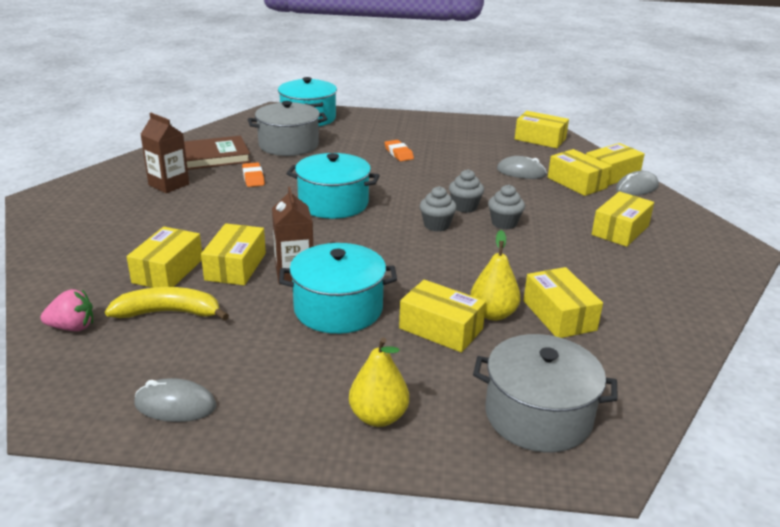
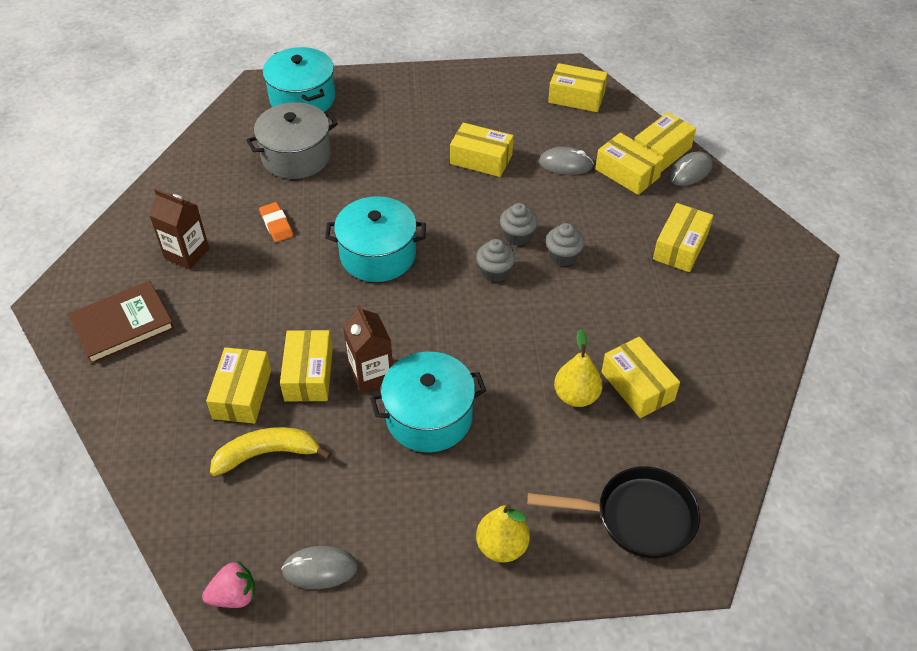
camera: 10 degrees left, 20 degrees up
pink strawberry [41,289,93,331] -> pink strawberry moved to [202,561,255,608]
brown book [184,136,251,170] -> brown book moved to [68,281,175,365]
orange eraser [384,140,414,161] -> none
yellow box [399,280,486,353] -> yellow box moved to [450,123,513,177]
grey pot [473,334,618,453] -> black pan [527,467,700,558]

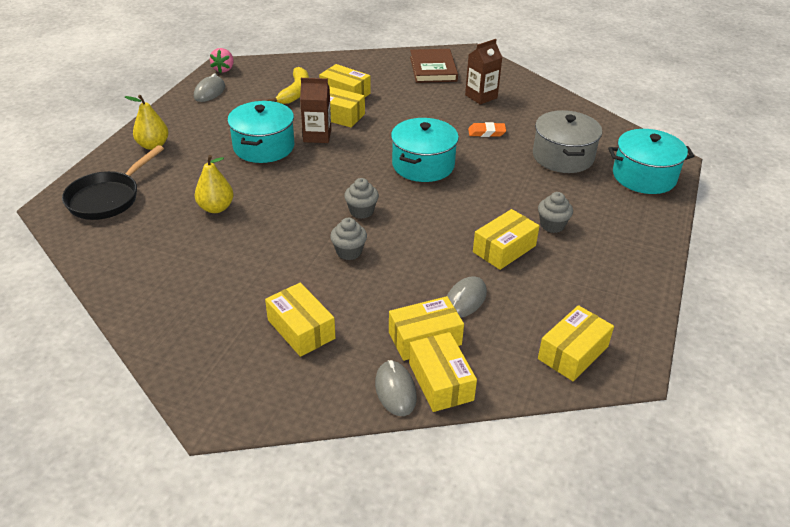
camera: 115 degrees right, 10 degrees down
grey cupcake [500,203,538,246] -> grey cupcake moved to [538,192,573,233]
yellow box [601,337,680,418] -> none

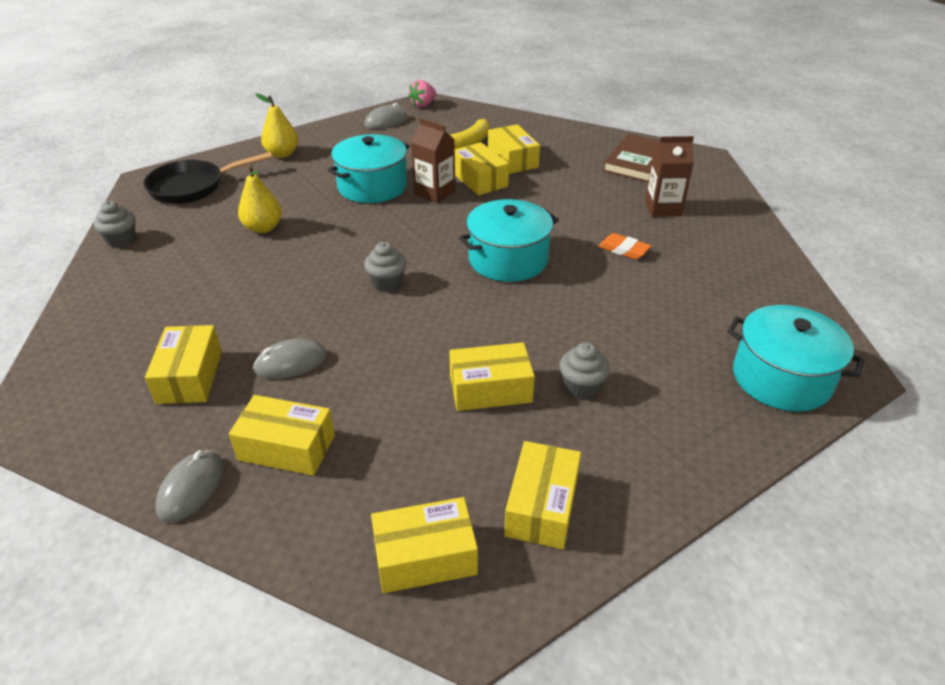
camera: 35 degrees right, 0 degrees up
grey cupcake [330,218,367,260] -> grey cupcake moved to [94,201,136,248]
yellow box [409,332,477,412] -> yellow box moved to [504,441,581,549]
grey mouse [447,277,487,318] -> grey mouse moved to [253,338,327,379]
grey pot [533,110,602,173] -> none

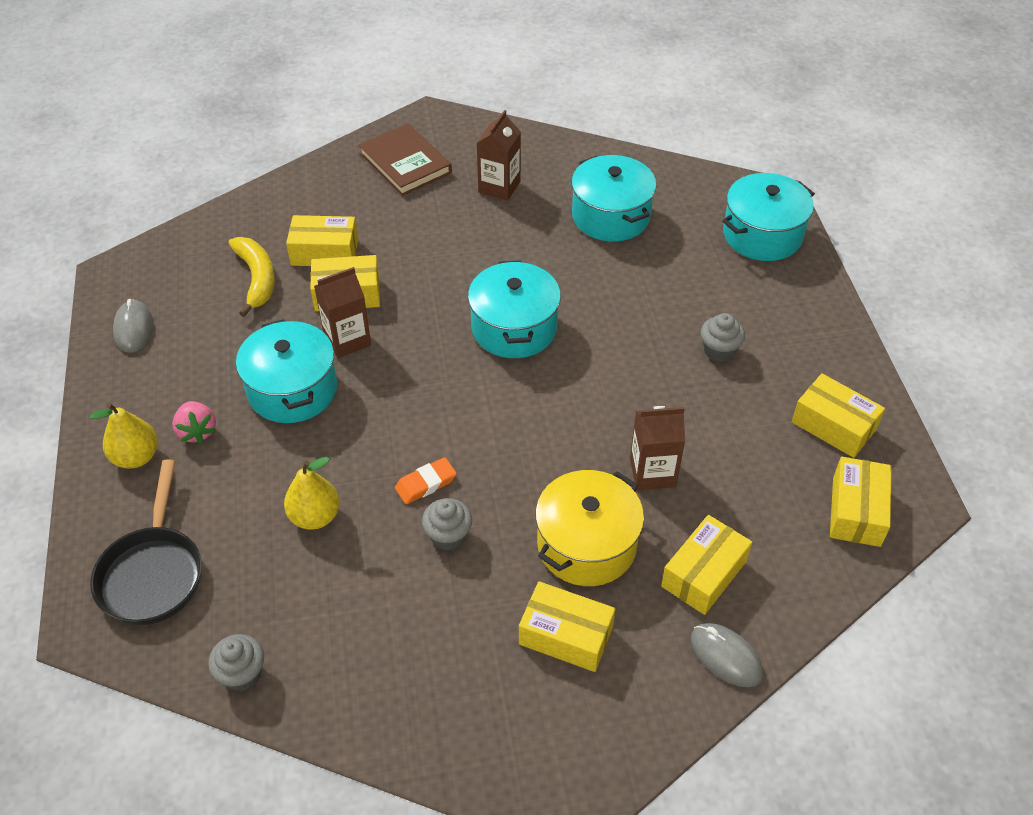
camera: 65 degrees left, 10 degrees up
grey mouse [253,338,327,379] -> yellow pot [535,470,644,586]
grey cupcake [364,242,406,292] -> grey cupcake moved to [422,498,472,551]
pink strawberry [408,80,436,108] -> pink strawberry moved to [172,401,216,444]
yellow box [449,342,535,411] -> none
orange eraser [598,233,651,259] -> orange eraser moved to [395,457,457,504]
none -> turquoise pot [571,155,656,242]
none -> brown carton [630,406,685,490]

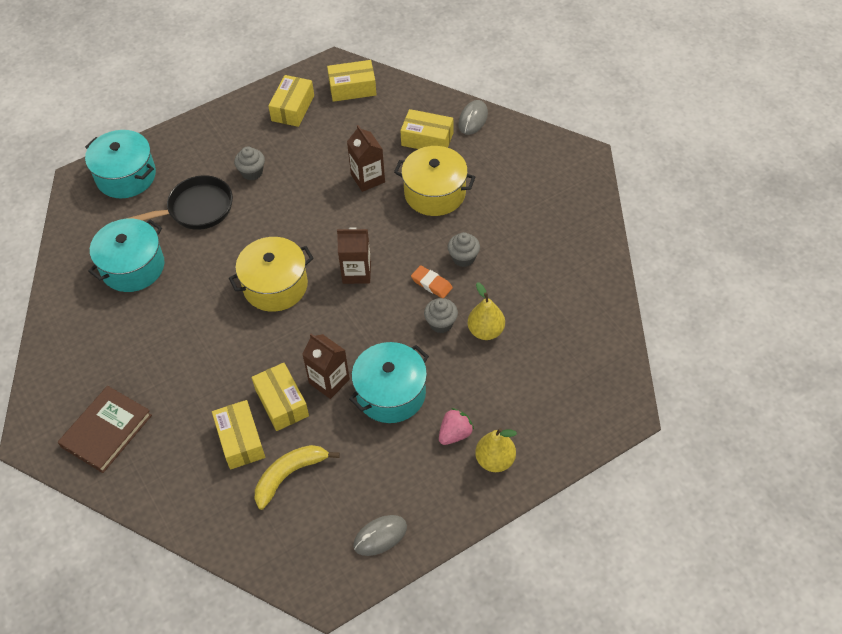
camera: 110 degrees left, 5 degrees up
black pan [90,460,202,625] -> black pan moved to [126,175,233,230]
grey cupcake [208,634,264,691] -> grey cupcake moved to [424,298,458,333]
turquoise pot [468,260,561,358] -> yellow pot [229,237,314,312]
brown carton [477,110,521,201] -> brown carton moved to [337,227,371,284]
yellow box [519,581,615,672] -> none

